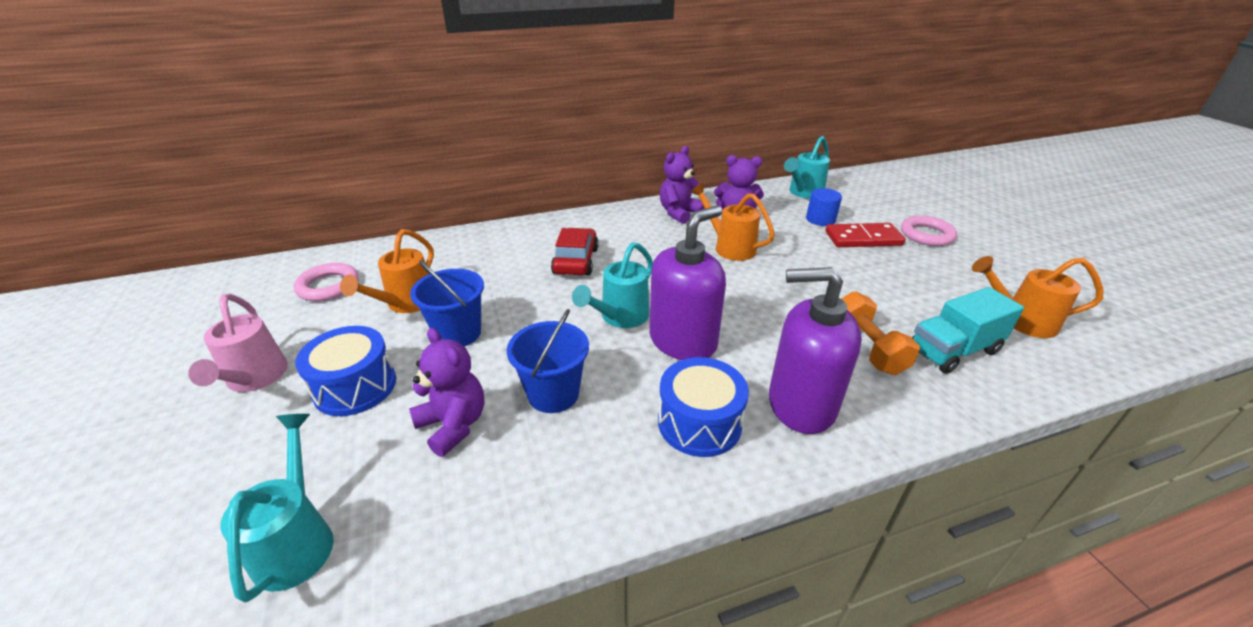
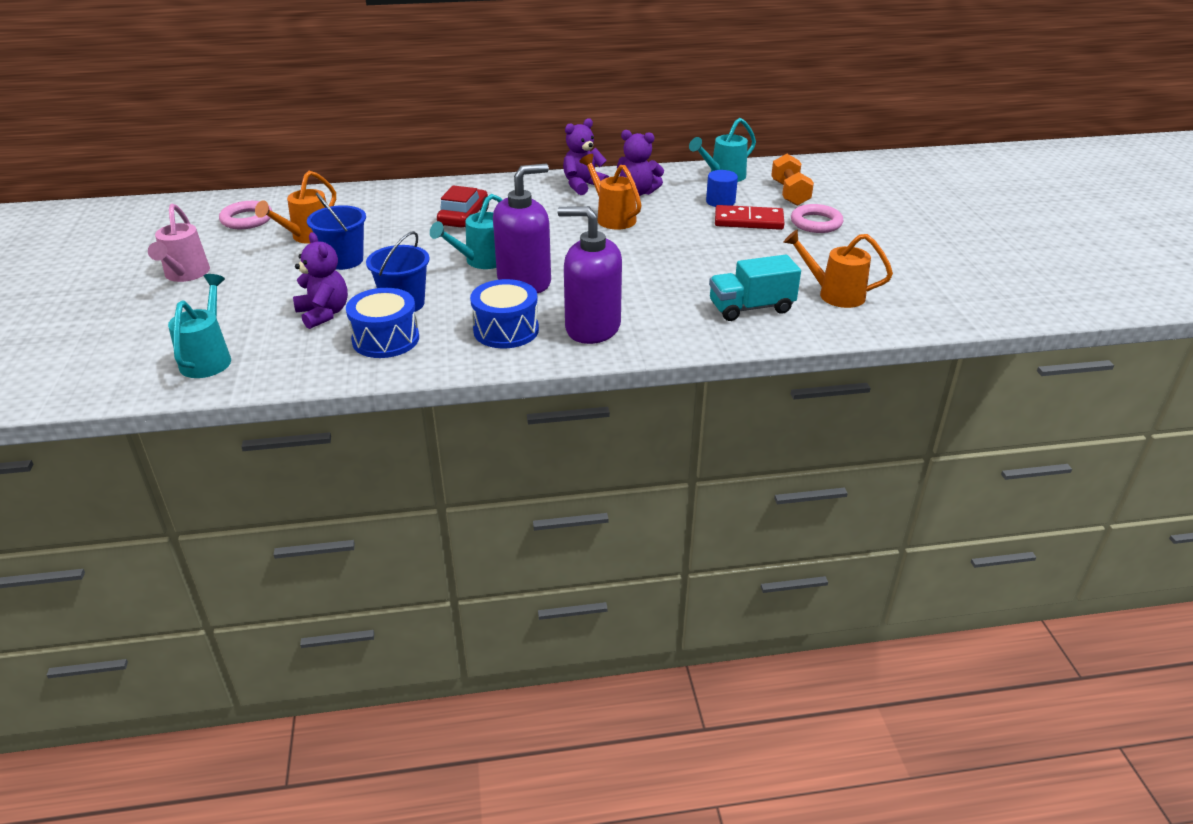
camera: 10 degrees right, 0 degrees up
blue drum [295,326,396,416] -> blue drum moved to [346,288,419,358]
orange dumbbell [841,291,920,375] -> orange dumbbell moved to [771,154,814,206]

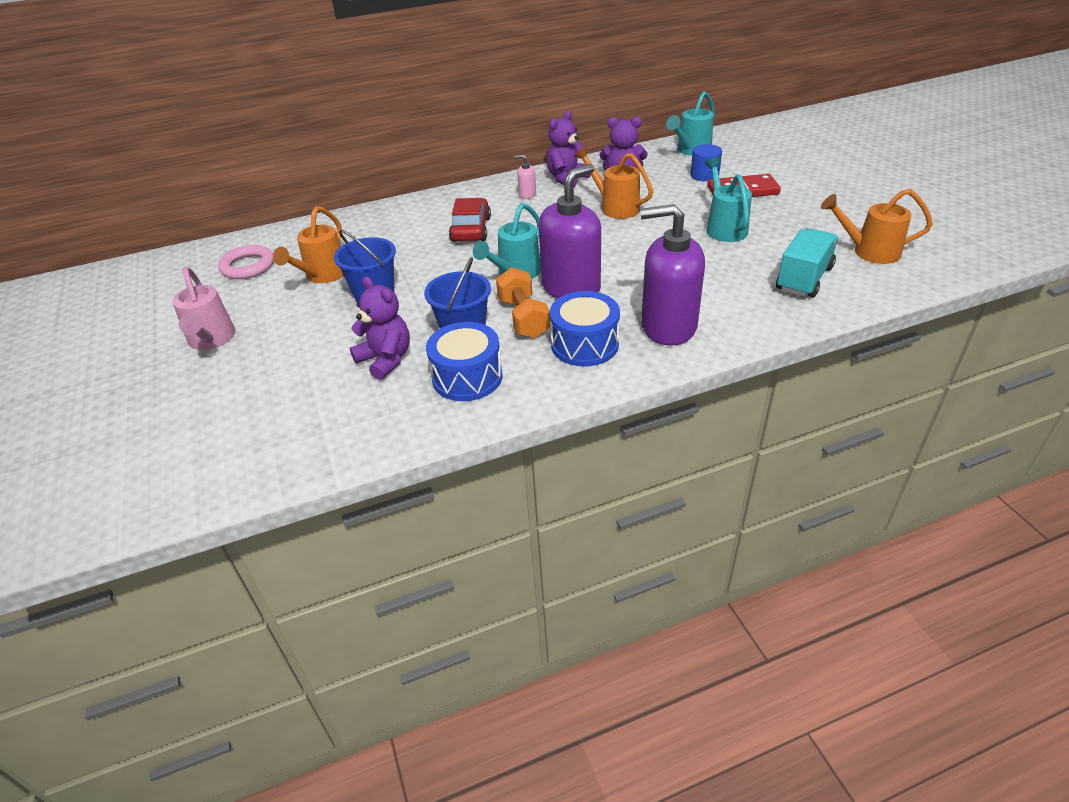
camera: 10 degrees left, 5 degrees up
turquoise watering can [168,274,231,378] -> turquoise watering can moved to [705,157,752,242]
turquoise truck [709,254,801,321] -> turquoise truck turned 150 degrees clockwise [776,229,839,298]
orange dumbbell [771,154,814,206] -> orange dumbbell moved to [496,267,550,338]
pink ring [791,204,843,233] -> none
none -> pink soap dispenser [514,155,536,199]

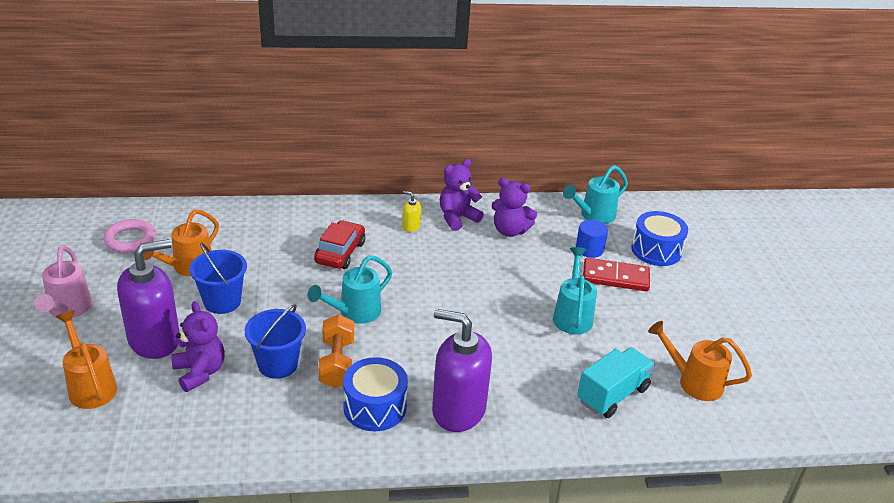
camera: 10 degrees right, 5 degrees down
blue drum [426,322,503,401] -> blue drum moved to [631,211,688,266]
pink soap dispenser [514,155,536,199] -> yellow soap dispenser [402,191,421,232]
purple soap dispenser [539,164,601,299] -> purple soap dispenser moved to [117,239,179,359]
orange watering can [574,146,653,219] -> orange watering can moved to [56,310,117,409]

